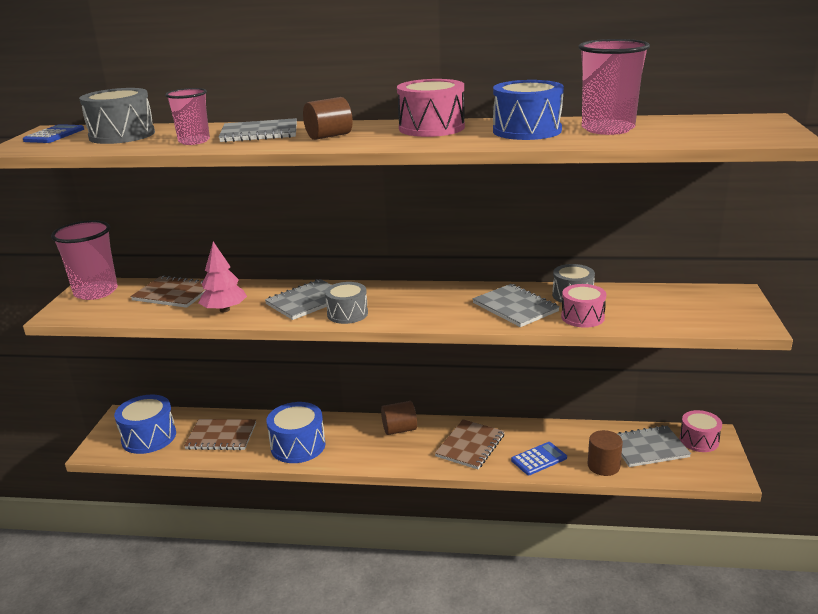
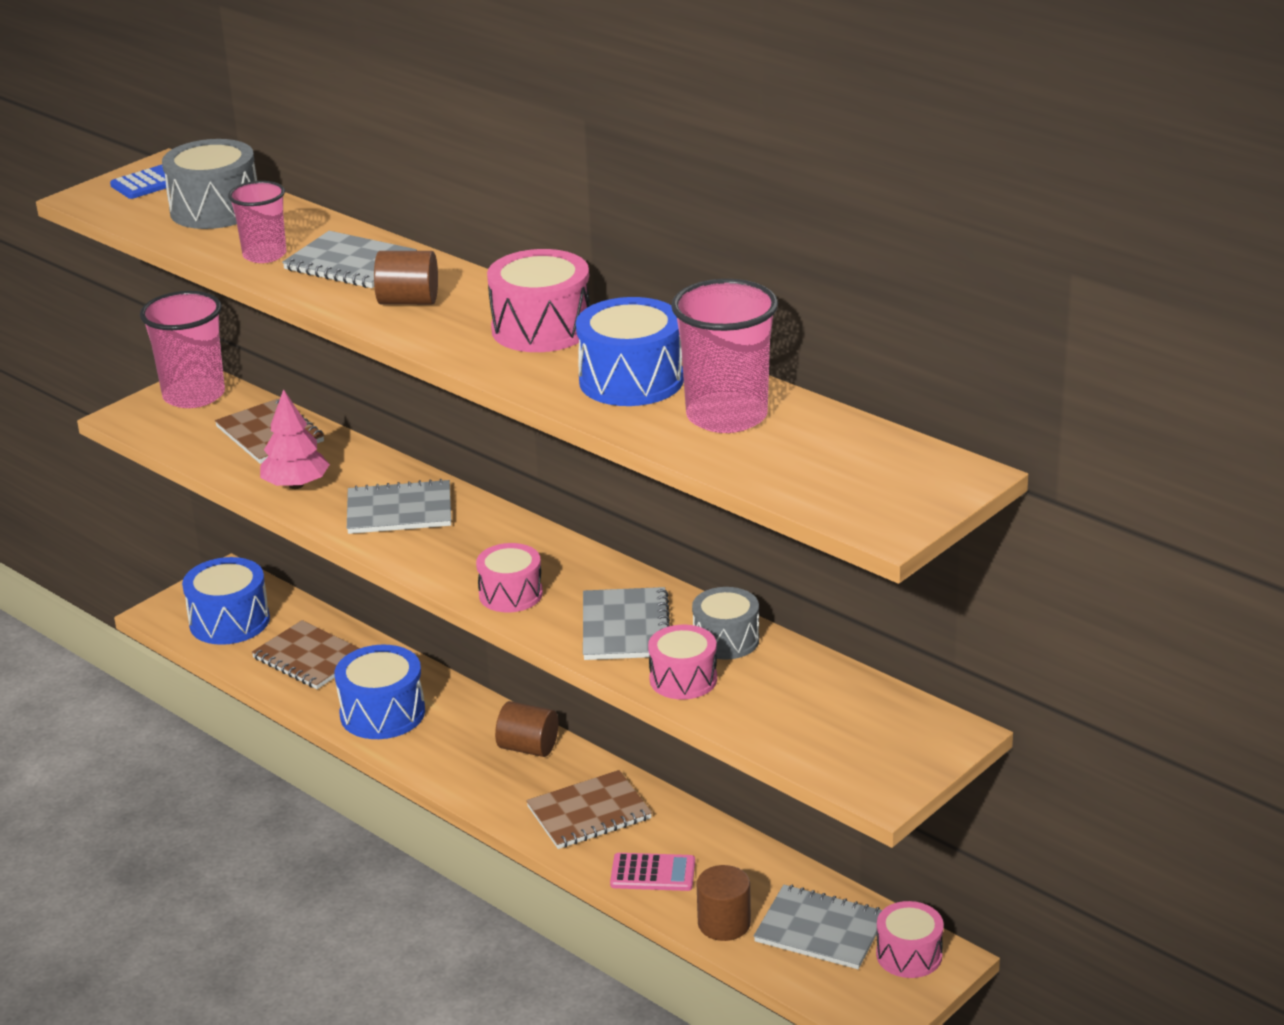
camera: 35 degrees right, 5 degrees up
grey drum [325,282,368,324] -> none
blue calculator [511,442,567,475] -> pink calculator [610,853,695,891]
none -> pink drum [476,543,543,613]

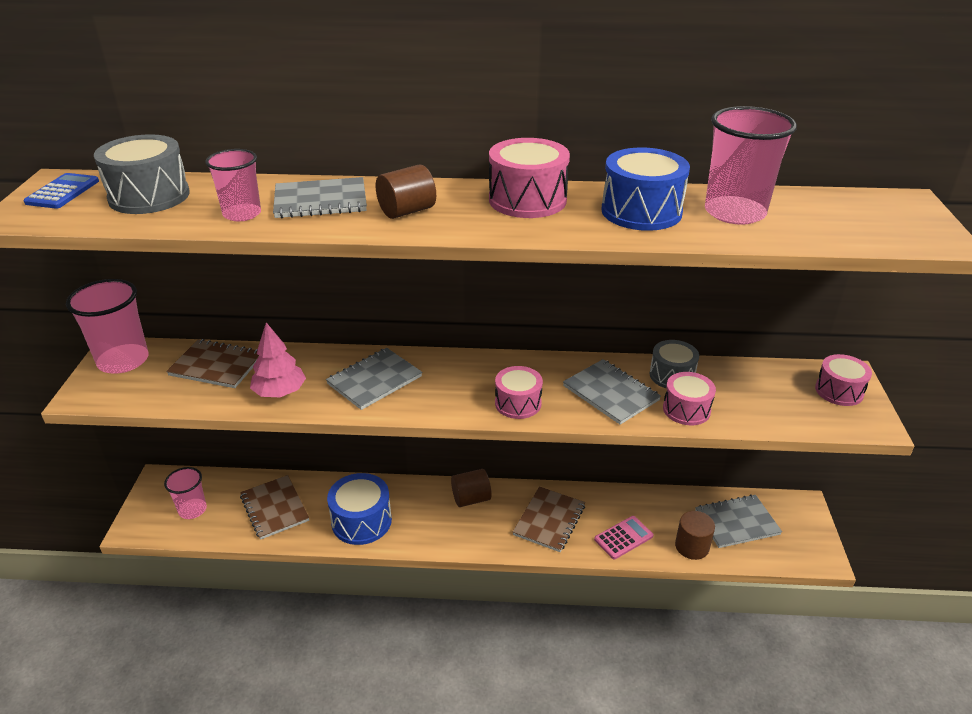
camera: 40 degrees left, 5 degrees up
blue drum [182,557,270,645] -> pink cup [164,467,207,519]
brown notebook [251,620,360,689] -> brown notebook turned 60 degrees clockwise [240,475,309,540]
pink drum [876,901,944,978] -> pink drum moved to [815,354,872,406]

